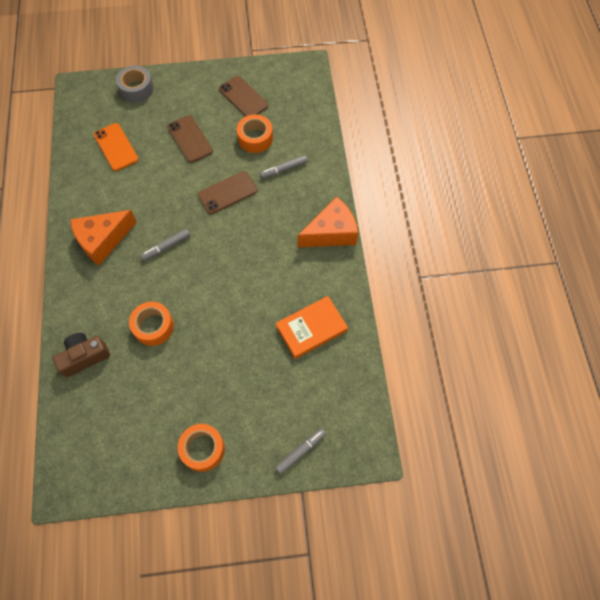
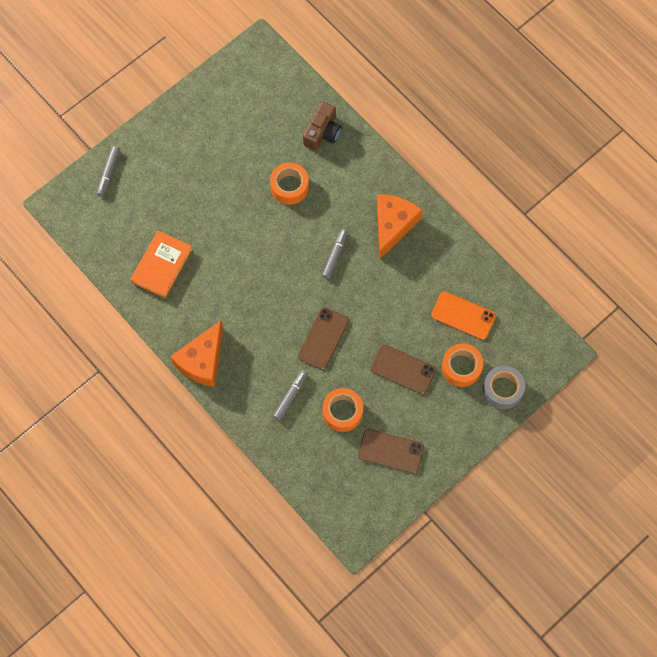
camera: 145 degrees right, 5 degrees up
orange tape [178,424,225,472] -> orange tape moved to [442,343,483,387]

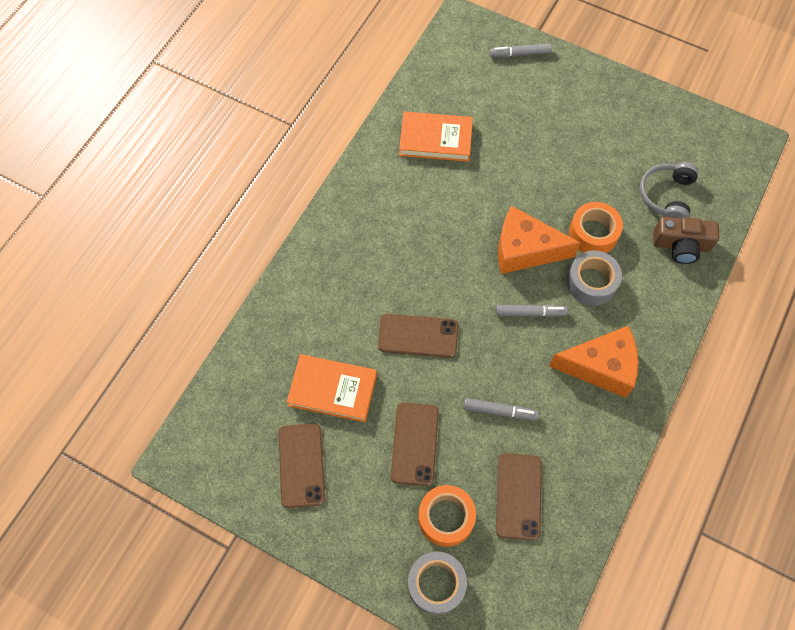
camera: 70 degrees right, 5 degrees down
orange cheese [170,321,223,387] -> orange cheese moved to [498,206,581,274]
grey marker [273,370,308,420] -> grey marker moved to [463,398,539,420]
orange tape [323,388,363,432] -> orange book [287,354,377,422]
orange phone [431,291,496,340] -> brown phone [496,453,542,541]
none -> grey tape [567,250,622,306]
none -> grey headphones [639,162,699,218]

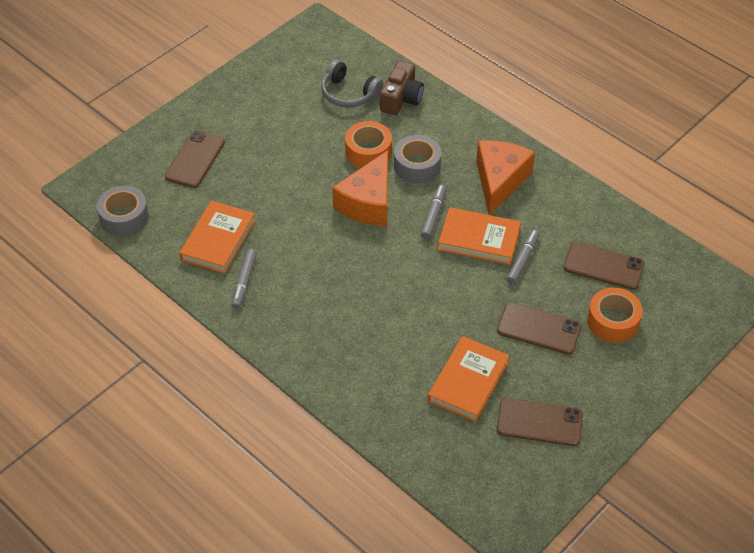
camera: 75 degrees left, 15 degrees down
brown phone [378,314,458,358] -> brown phone moved to [165,130,225,188]
grey tape [408,552,467,615] -> grey tape moved to [97,186,149,236]
grey marker [489,43,552,57] -> grey marker moved to [231,249,257,309]
none -> orange book [438,207,521,265]

